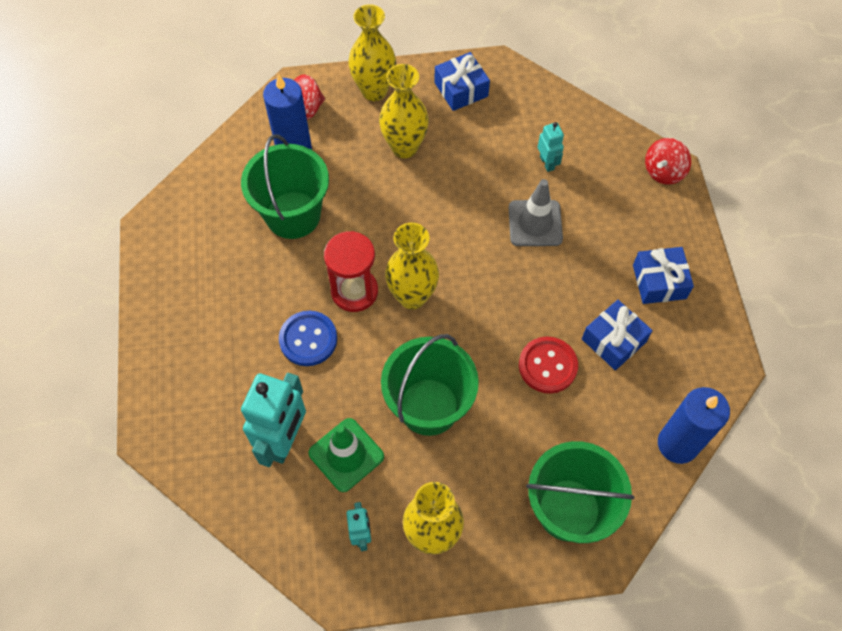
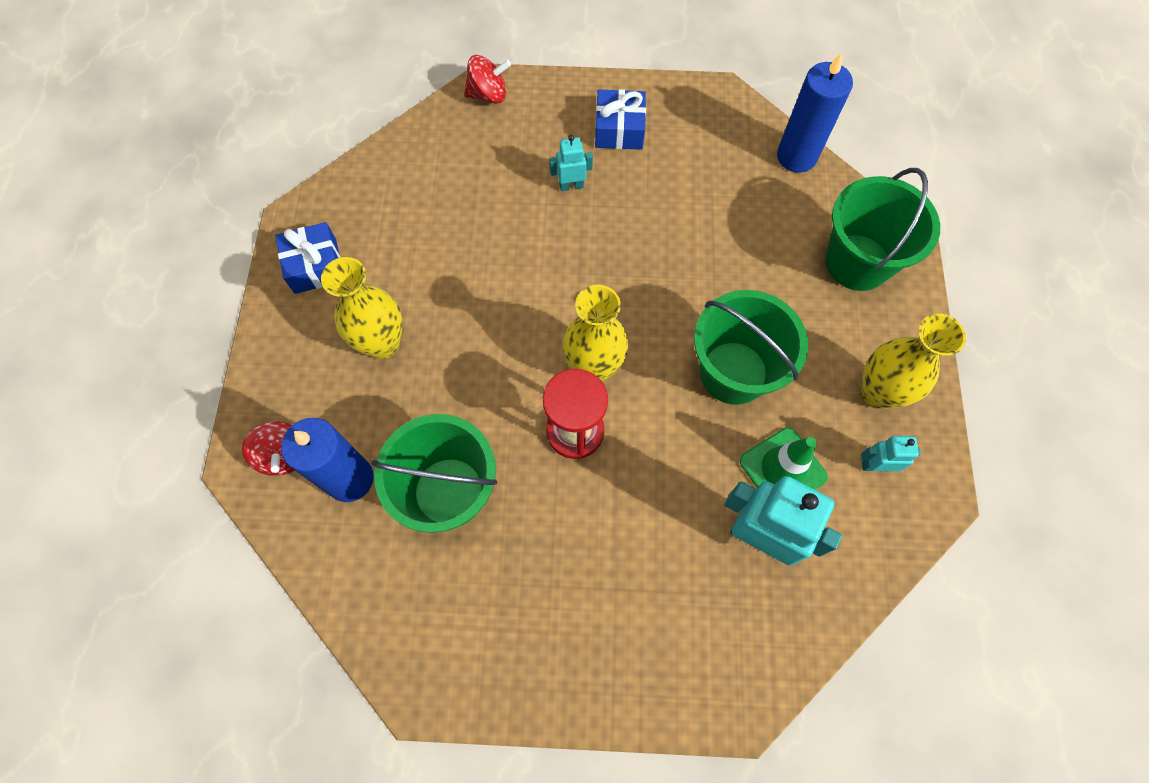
camera: 80 degrees left, 5 degrees up
blue button [279,311,337,366] -> none
yellow vase [348,4,396,101] -> none
grey traffic cone [509,179,563,246] -> none
red button [519,337,578,394] -> none
turquoise robot [538,122,564,172] -> turquoise robot moved to [549,135,593,191]
blue gift [582,300,653,370] -> none
red spinning top [645,138,691,185] -> red spinning top turned 60 degrees counterclockwise [464,55,511,104]

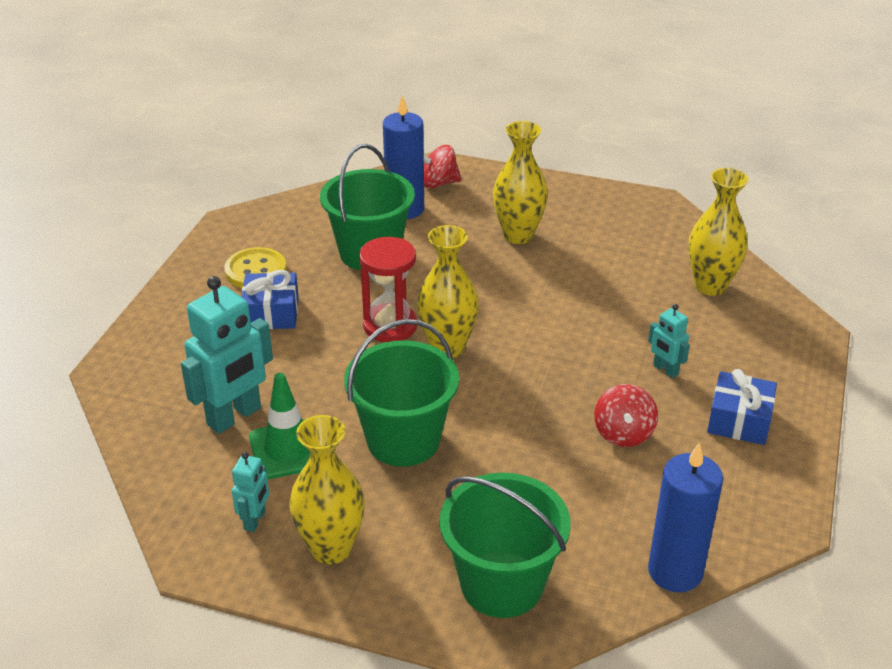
camera: 105 degrees right, 30 degrees down
blue gift [275,222,341,294] -> blue gift moved to [242,270,299,329]
red spinning top [464,55,511,104] -> red spinning top moved to [594,384,658,447]
turquoise robot [549,135,593,191] -> turquoise robot turned 135 degrees clockwise [648,304,690,378]
none -> yellow button [224,247,287,288]
none -> yellow vase [688,168,749,296]

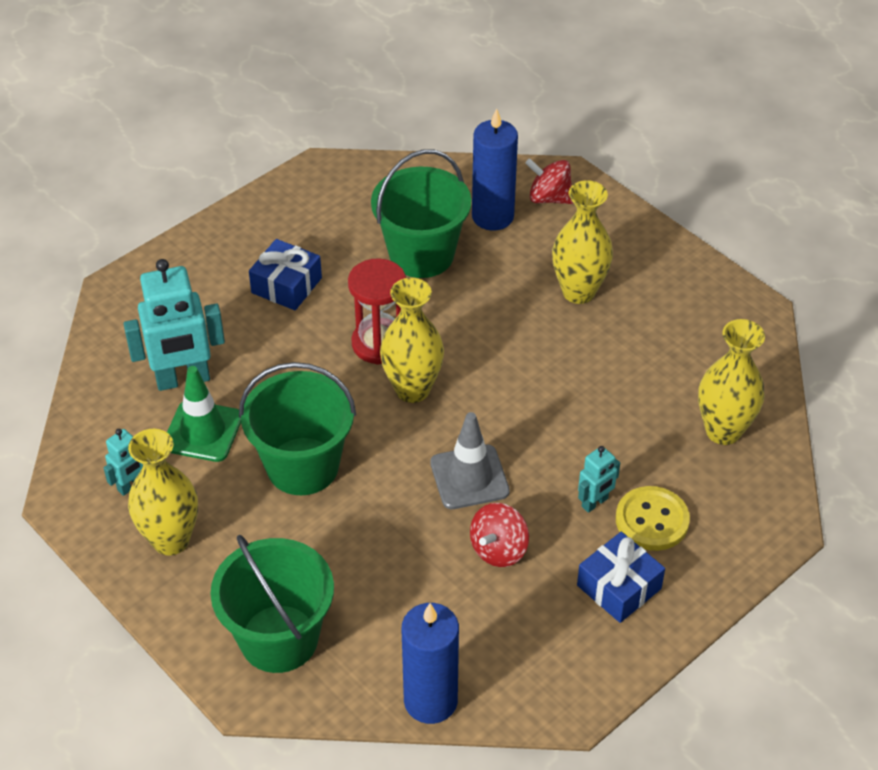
camera: 30 degrees right, 10 degrees up
yellow button [224,247,287,288] -> yellow button moved to [616,486,690,551]
turquoise robot [648,304,690,378] -> turquoise robot turned 120 degrees counterclockwise [578,446,620,513]
none -> grey traffic cone [430,412,510,509]

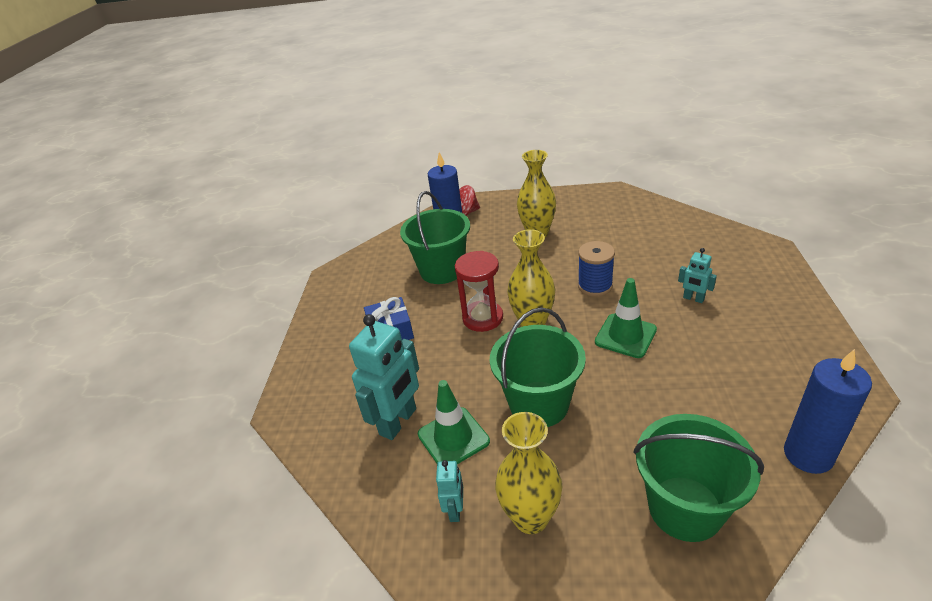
camera: 40 degrees left, 10 degrees down
grey traffic cone [430,412,510,509] -> green traffic cone [595,278,657,358]
red spinning top [470,503,529,567] -> none
blue gift [577,532,665,623] -> none
turquoise robot [578,446,620,513] -> turquoise robot turned 120 degrees clockwise [678,248,717,303]
yellow button [616,486,690,551] -> none
yellow vase [698,319,765,445] -> none
none -> blue spool [578,241,615,297]

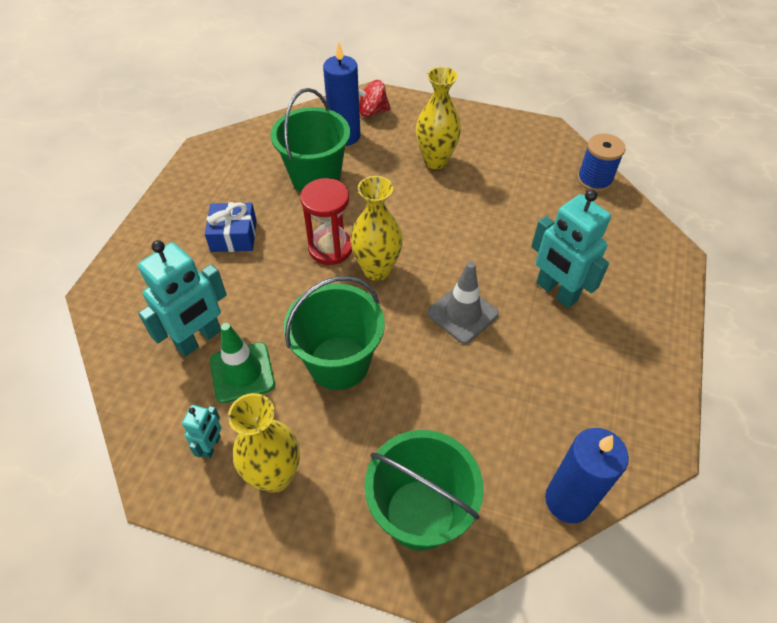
camera: 10 degrees right, 15 degrees up
blue spool [578,241,615,297] -> blue spool moved to [577,134,626,192]
green traffic cone [595,278,657,358] -> grey traffic cone [428,261,499,344]
turquoise robot [678,248,717,303] -> turquoise robot [531,190,611,308], size x1.99

